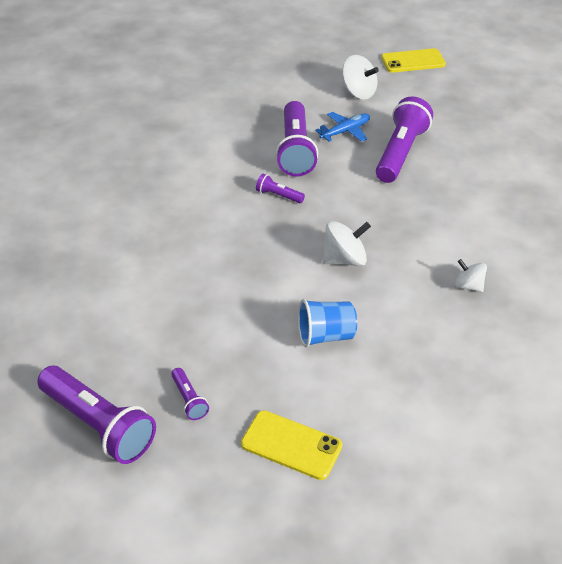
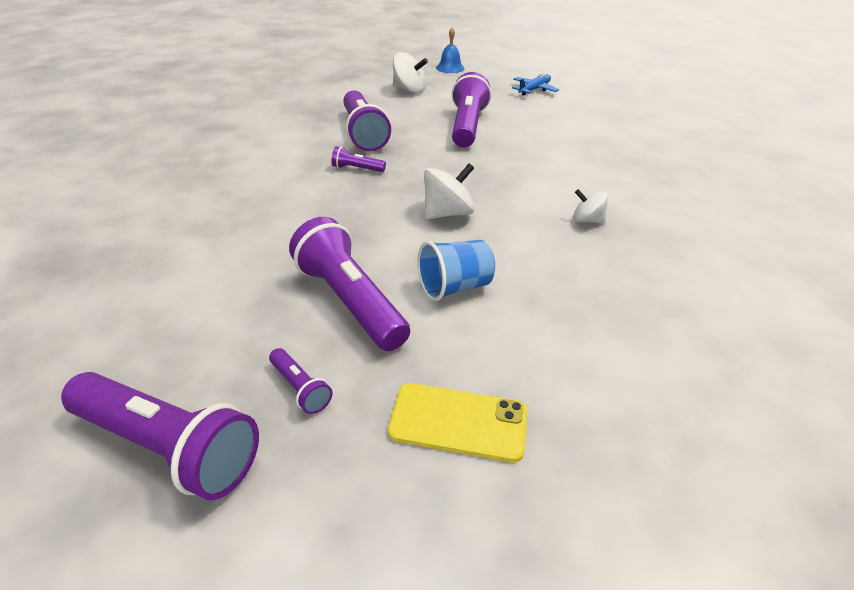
camera: 15 degrees left, 5 degrees down
blue plane [315,112,370,142] -> blue plane moved to [512,74,559,96]
yellow phone [381,48,446,73] -> blue bell [436,28,464,73]
none -> purple flashlight [289,217,410,351]

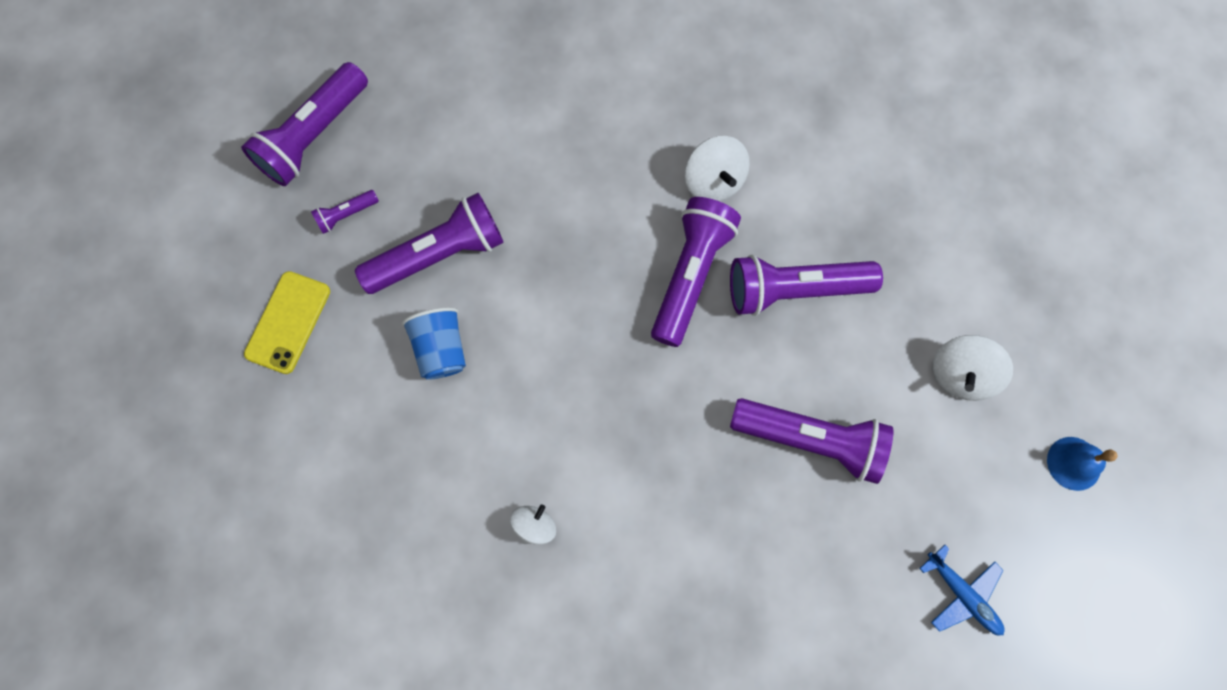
camera: 100 degrees right, 35 degrees up
purple flashlight [331,146,386,172] -> purple flashlight [651,197,741,347], size x2.19
white spinning top [424,163,475,219] -> white spinning top moved to [685,136,750,202]

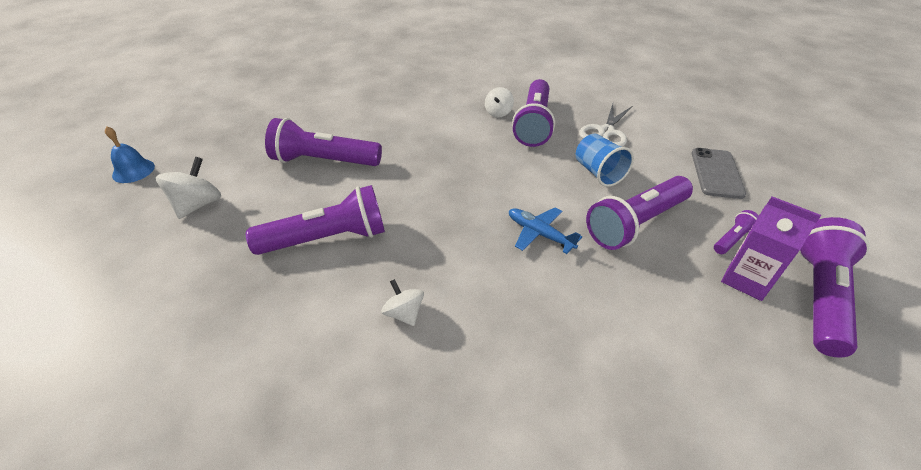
camera: 170 degrees right, 30 degrees down
yellow phone [244,271,330,374] -> grey phone [691,148,746,199]
purple flashlight [651,197,741,347] -> purple flashlight moved to [512,79,555,147]
white spinning top [685,136,750,202] -> white spinning top [381,279,424,326], size x0.64
blue plane [919,545,1005,635] -> blue plane moved to [509,207,582,254]
none -> white scissors [579,104,632,147]
none -> purple carton [721,196,821,301]

